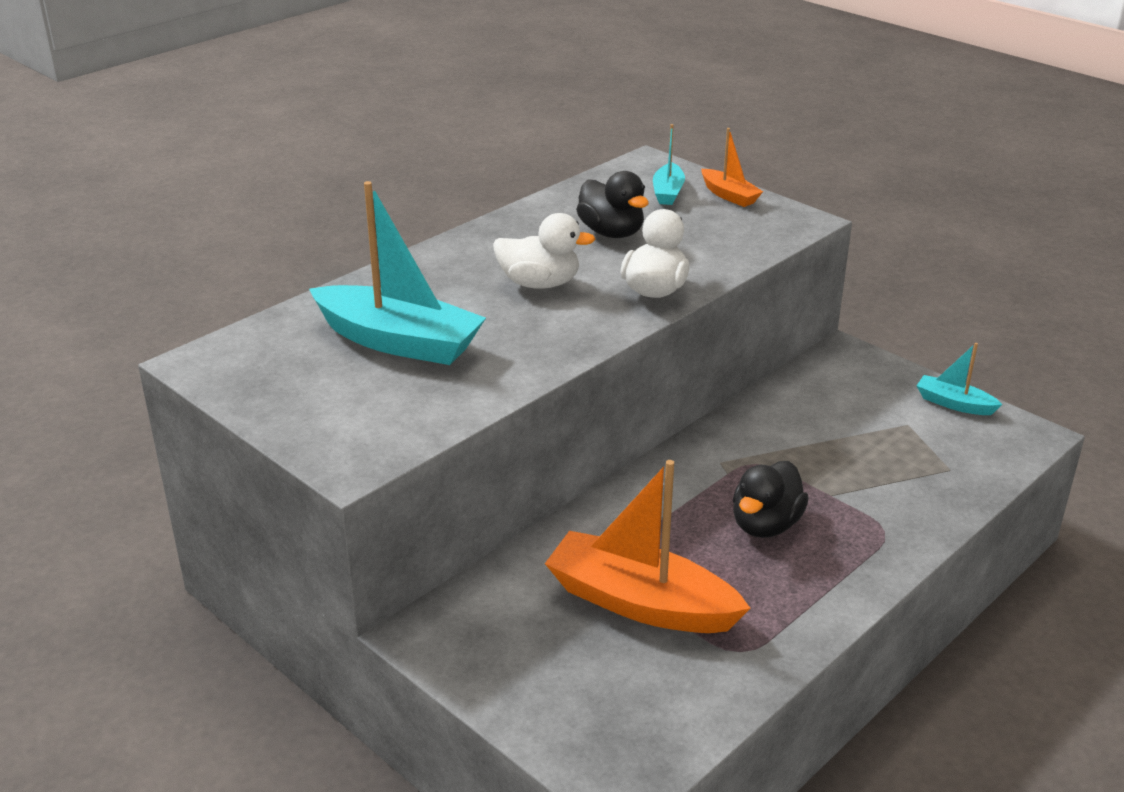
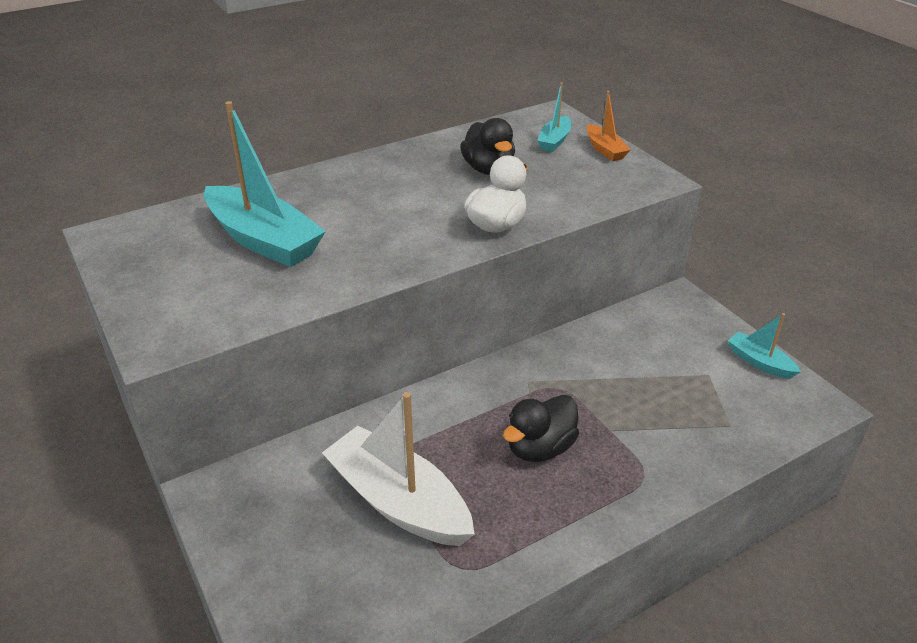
camera: 15 degrees right, 5 degrees up
white duck [493,213,596,289] -> none
orange boat [545,460,751,633] -> white boat [322,392,475,546]

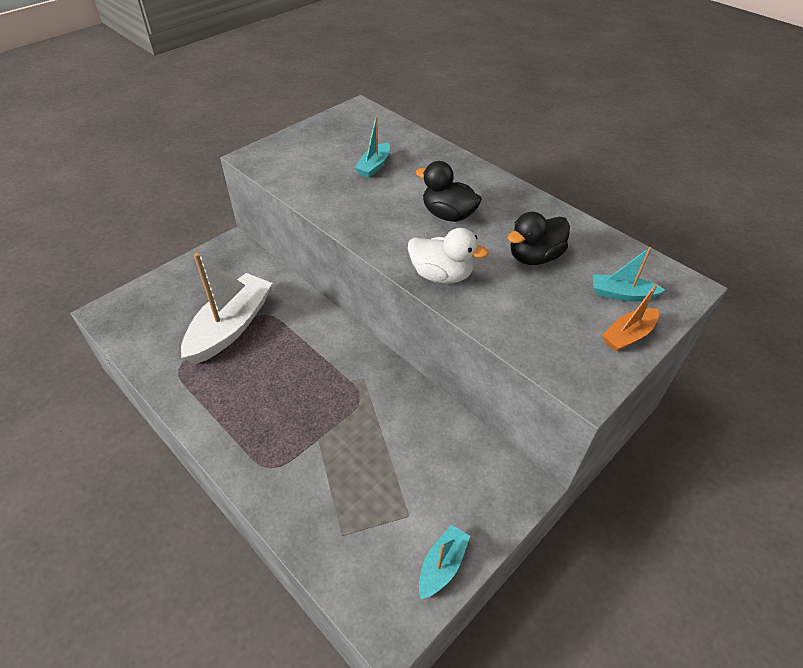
camera: 75 degrees right, 10 degrees up
turquoise boat [204,101,326,267] -> turquoise boat [355,117,390,178], size x0.49
black duck [503,395,579,462] -> black duck moved to [415,161,482,222]

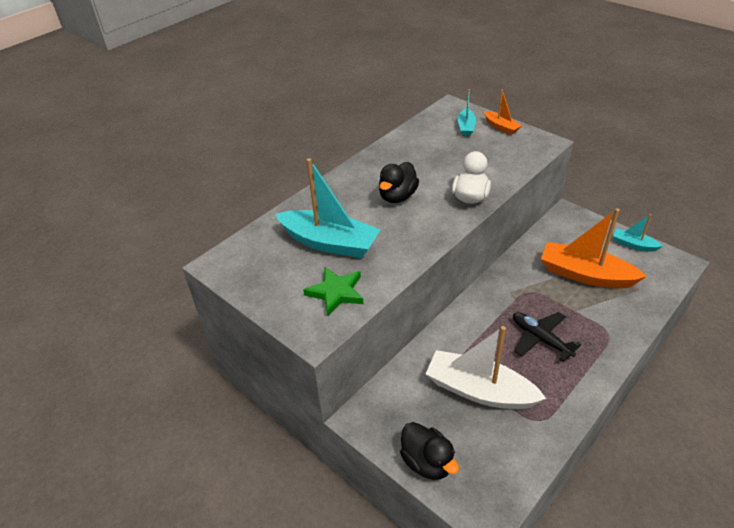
camera: 90 degrees left, 5 degrees down
turquoise boat [355,117,390,178] -> turquoise boat [275,158,381,258], size x2.02
black duck [508,212,570,265] -> black duck moved to [400,422,459,480]
none -> green star [303,267,364,316]
none -> black plane [513,312,581,362]
none -> orange boat [541,208,647,288]

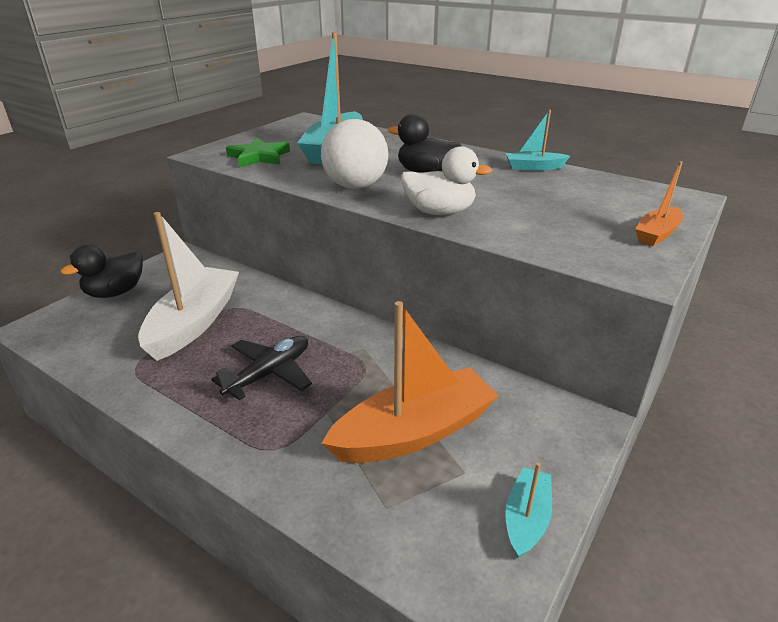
camera: 80 degrees right, 10 degrees down
turquoise boat [458,89,476,136] -> turquoise boat moved to [505,110,570,171]
orange boat [541,208,647,288] -> orange boat turned 45 degrees clockwise [321,301,499,463]
none -> white ball [321,119,388,189]

